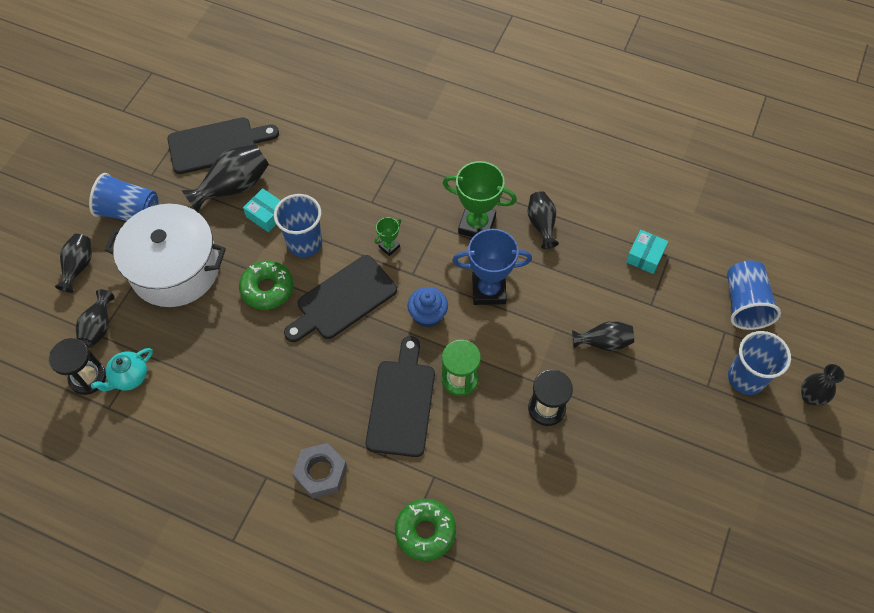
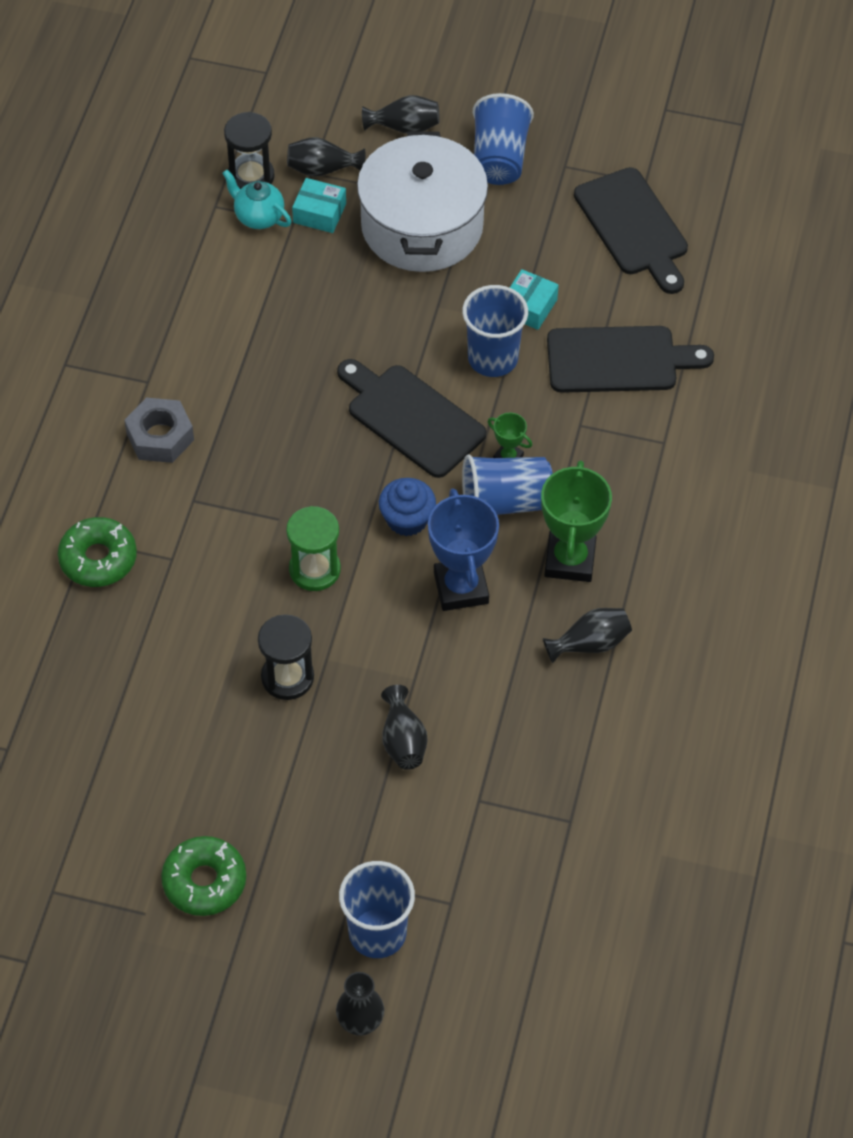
camera: 80 degrees right, 5 degrees down
black vase [181,144,269,212] -> none
green donut [239,260,293,310] -> green donut moved to [161,836,246,916]
black cutting board [366,336,435,457] -> black cutting board moved to [547,326,714,393]
turquoise box [626,230,668,274] -> turquoise box moved to [292,178,346,233]
blue cup [727,261,781,330] -> blue cup moved to [462,454,553,515]

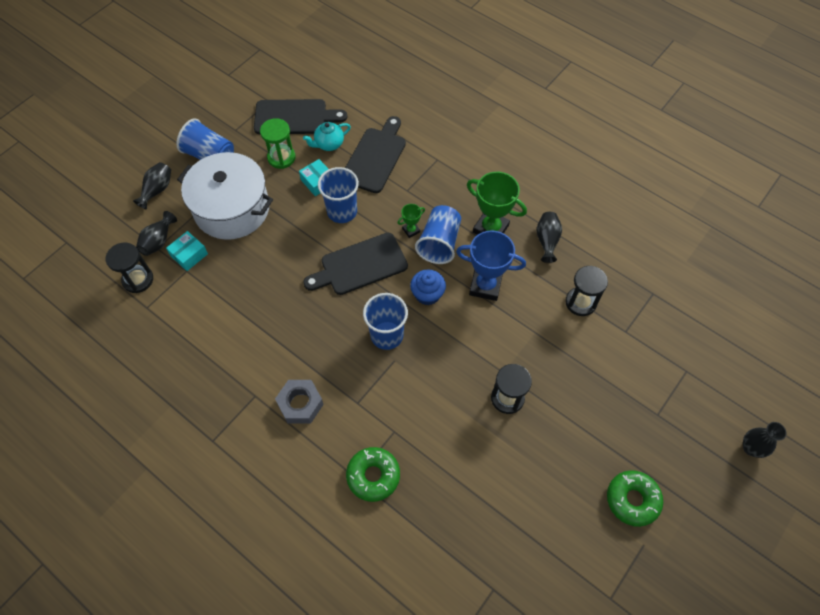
camera: 65 degrees left, 5 degrees up
turquoise teapot [222,170,292,229] -> turquoise teapot moved to [303,122,351,151]
green hourglass [286,506,341,591] -> green hourglass moved to [260,118,295,169]
blue cup [339,861,415,958] -> blue cup moved to [363,293,408,350]
black vase [381,685,427,770] -> none
none -> black hourglass [565,266,608,316]

